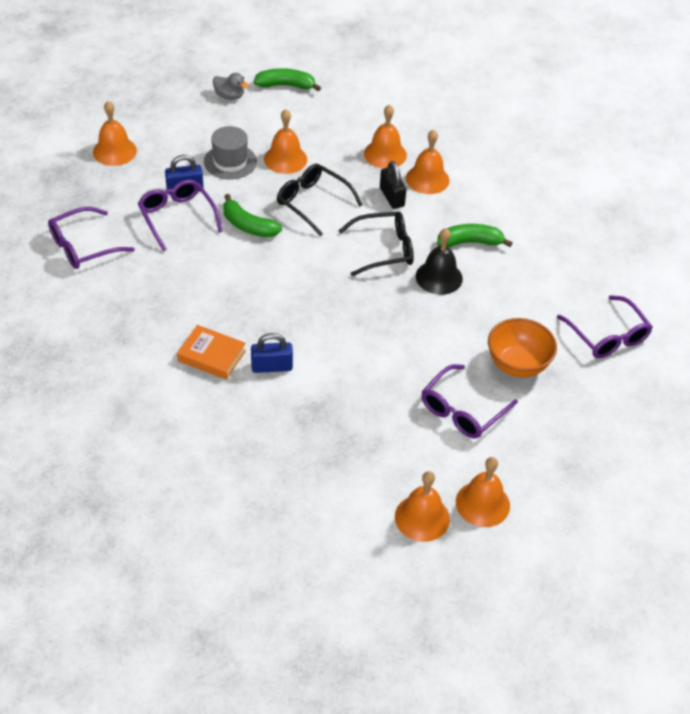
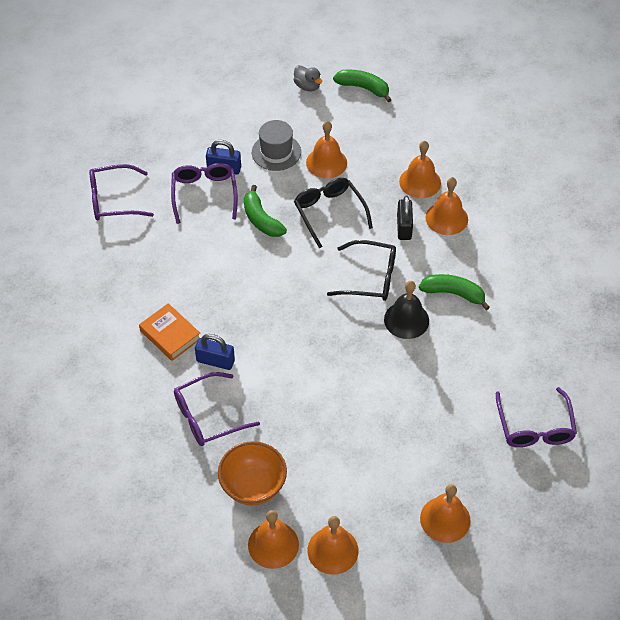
camera: 25 degrees right, 5 degrees up
orange bell [93,101,137,166] -> orange bell moved to [420,484,471,543]
purple glasses [421,364,518,438] -> purple glasses moved to [174,372,260,446]
orange bowl [488,318,557,378] -> orange bowl moved to [218,441,287,506]

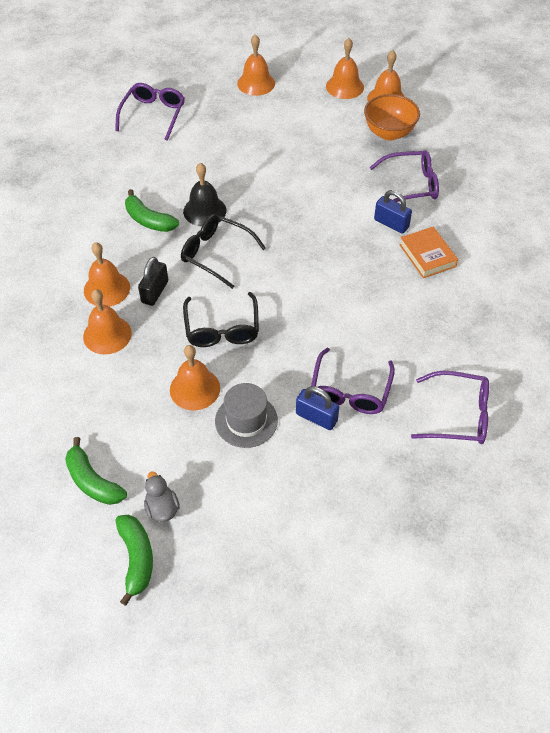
camera: 160 degrees left, 0 degrees up
green banana [244,185,287,237] -> green banana moved to [115,515,153,606]

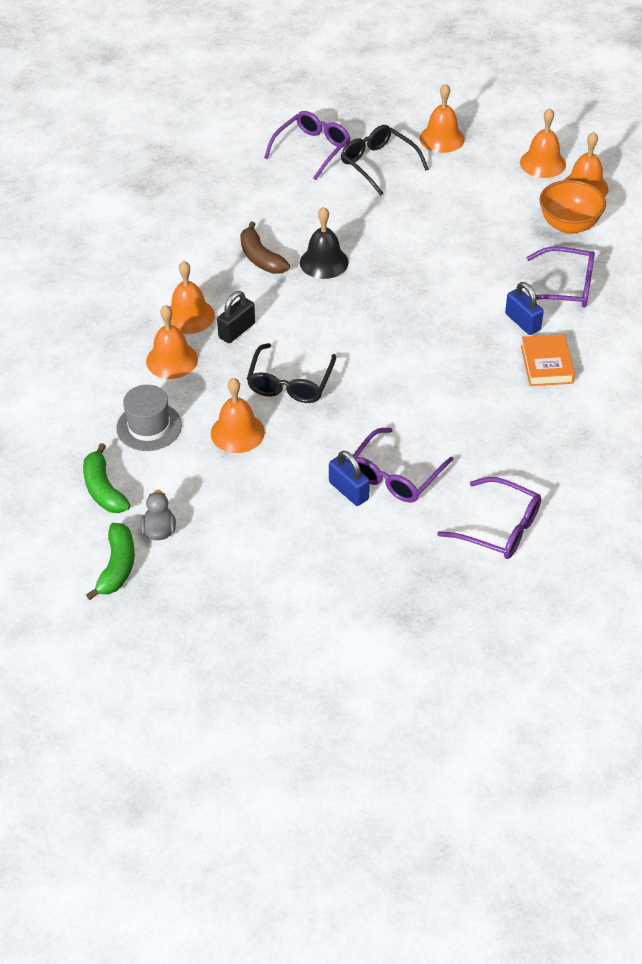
camera: 20 degrees right, 5 degrees down
green banana [125,189,179,232] -> brown banana [240,222,290,274]
black glasses [181,214,266,289] -> black glasses moved to [341,125,429,195]
grey hat [215,383,278,448] -> grey hat moved to [116,385,182,451]

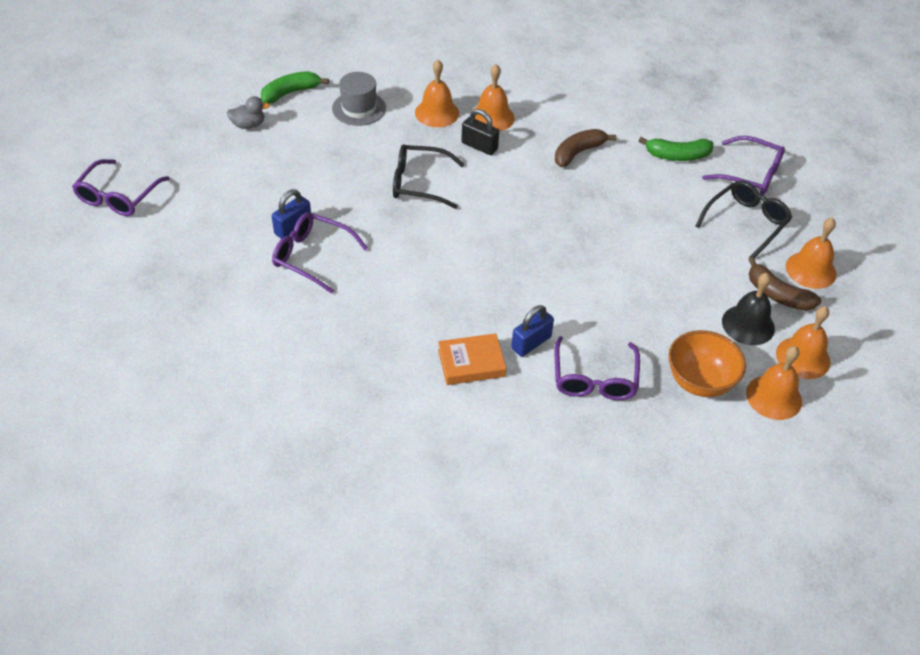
camera: 80 degrees right, 0 degrees up
green banana [86,523,135,600] -> green banana moved to [638,137,714,161]
orange bell [211,378,265,453] -> none
black bell [300,207,349,279] -> black bell moved to [722,273,775,345]
purple glasses [437,477,541,559] -> purple glasses moved to [72,159,170,216]
none -> brown banana [748,257,821,311]

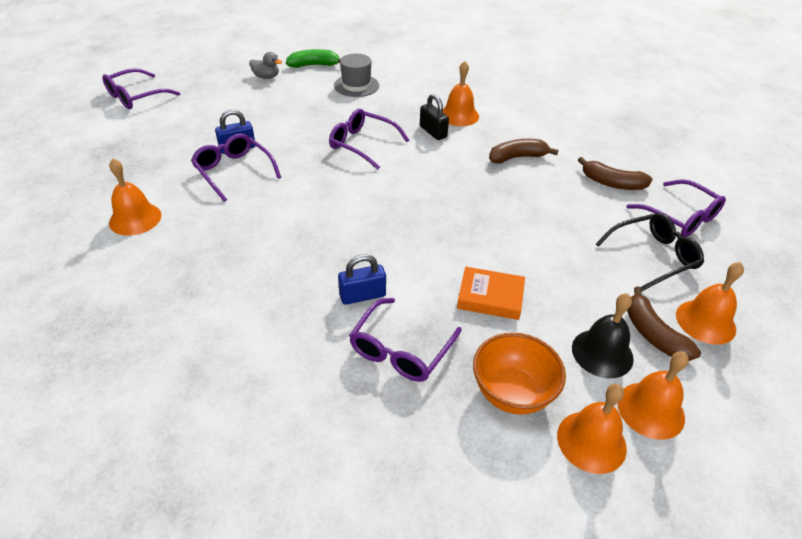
camera: 25 degrees right, 5 degrees down
black glasses [393,144,464,209] -> purple glasses [329,109,409,170]
orange bell [415,60,459,127] -> orange bell moved to [109,159,161,236]
orange book [438,333,506,385] -> orange book moved to [457,267,525,320]
green banana [638,137,714,161] -> brown banana [578,157,653,190]

